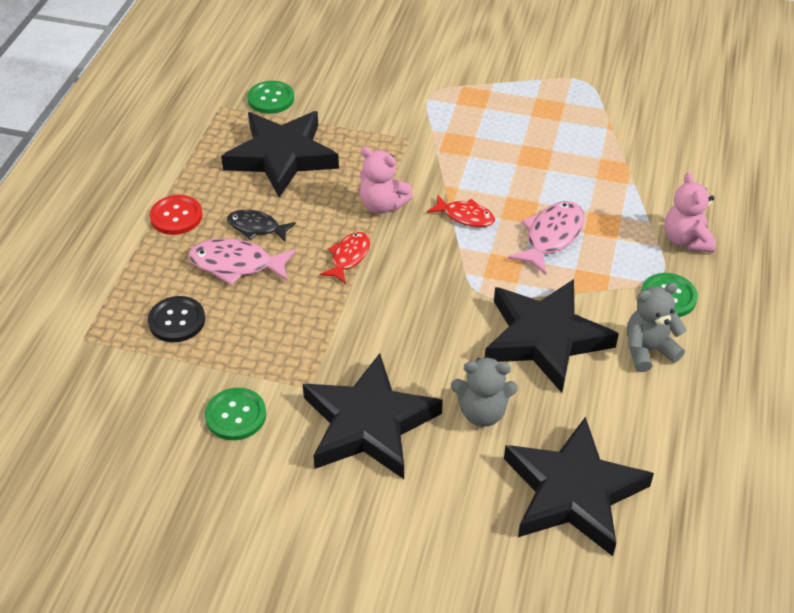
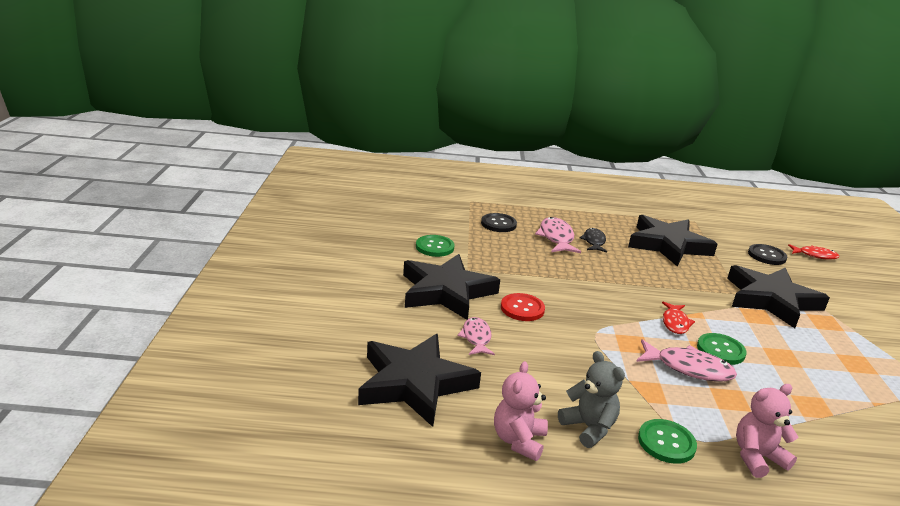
camera: 75 degrees right, 20 degrees down
red button [150,195,202,235] -> red button moved to [501,293,545,321]
green button [247,81,294,114] -> green button moved to [697,333,747,365]
red fish [320,232,370,284] -> red fish moved to [788,244,839,260]
pink teddy bear [359,146,413,214] -> pink teddy bear moved to [494,361,548,461]
grey teddy bear [451,356,518,427] -> pink fish [458,317,495,355]
black star [485,279,619,393] -> black star moved to [727,265,830,328]
none -> black button [748,244,787,265]

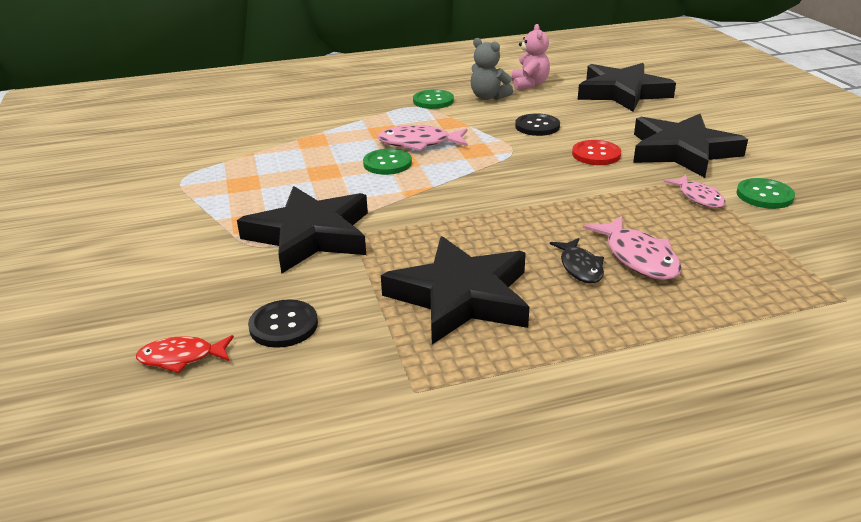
camera: 165 degrees right, 5 degrees up
pink fish [458,317,495,355] -> pink fish moved to [664,175,726,208]
black button [481,213,517,232] -> black button moved to [515,113,560,136]
red fish [662,301,695,334] -> none
pink teddy bear [736,384,798,478] -> none

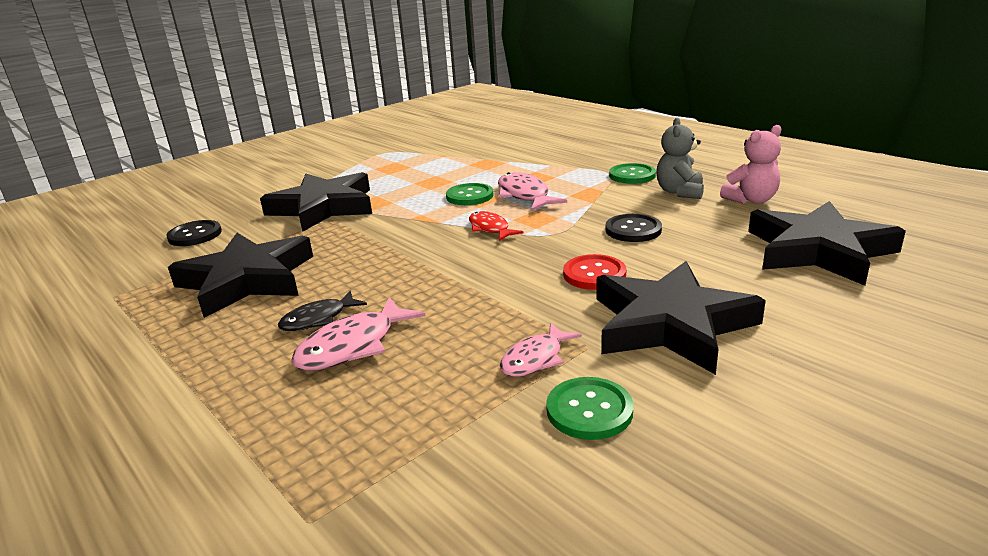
camera: 65 degrees right, 5 degrees down
red fish [136,335,234,373] -> red fish moved to [469,211,523,241]

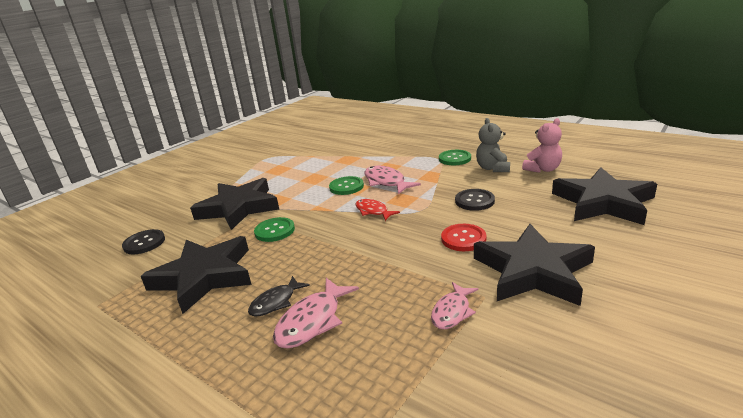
camera: 10 degrees left, 0 degrees up
green button [546,377,633,440] -> green button moved to [254,217,295,242]

